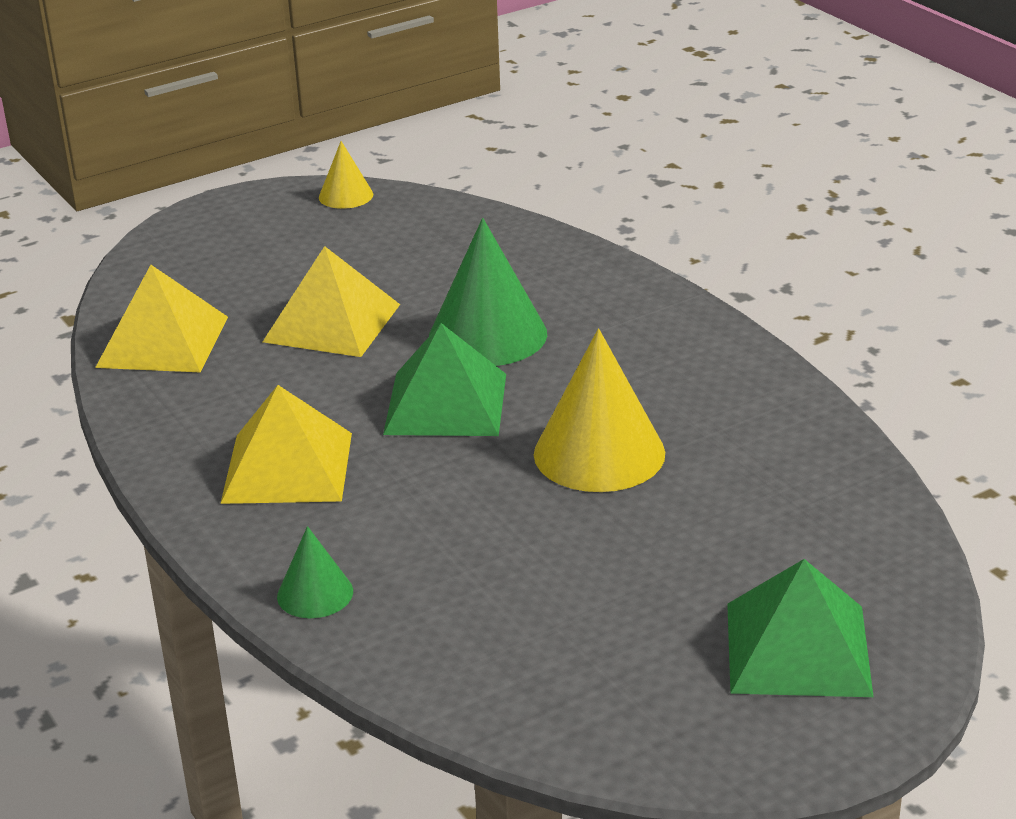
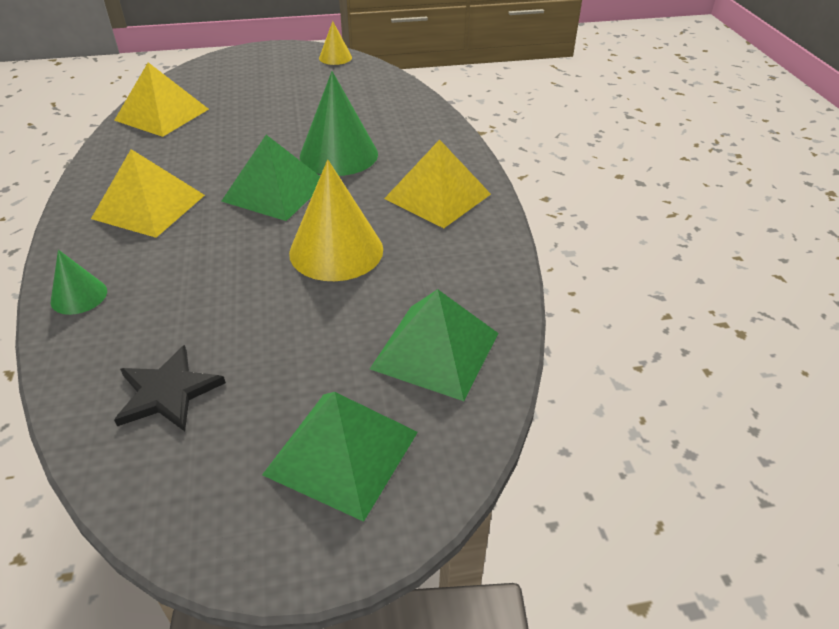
camera: 20 degrees right, 10 degrees up
yellow pyramid [263,246,400,357] -> yellow pyramid moved to [384,139,491,228]
none -> black star [114,345,226,431]
none -> green pyramid [370,289,498,401]

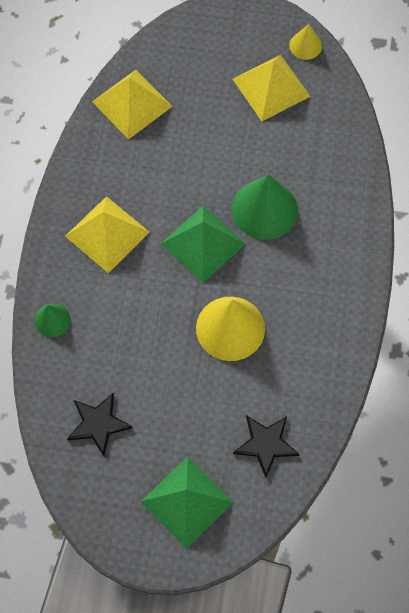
camera: 20 degrees right, 25 degrees up
green pyramid [370,289,498,401] -> black star [233,415,300,478]
yellow pyramid [384,139,491,228] -> yellow pyramid moved to [233,55,311,121]

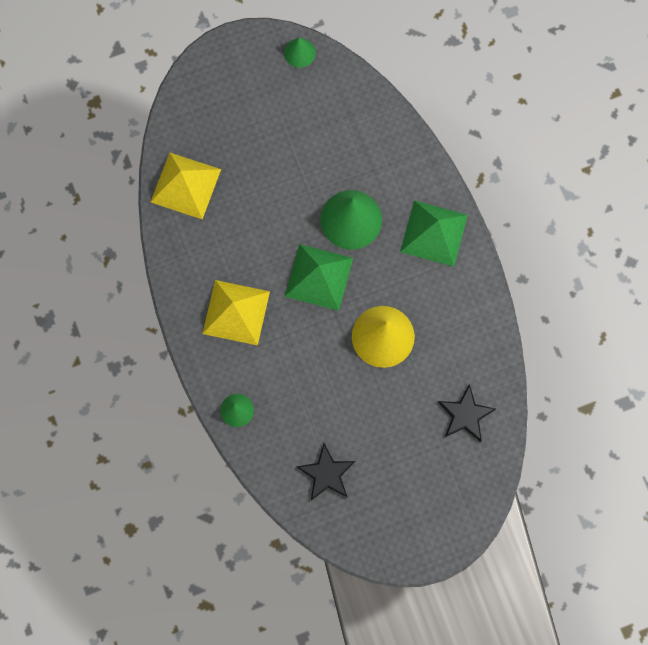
camera: 30 degrees left, 10 degrees up
green pyramid [140,457,234,549] -> green pyramid moved to [400,201,468,267]
yellow pyramid [233,55,311,121] -> none
yellow cone [289,24,322,60] -> green cone [284,38,316,68]

